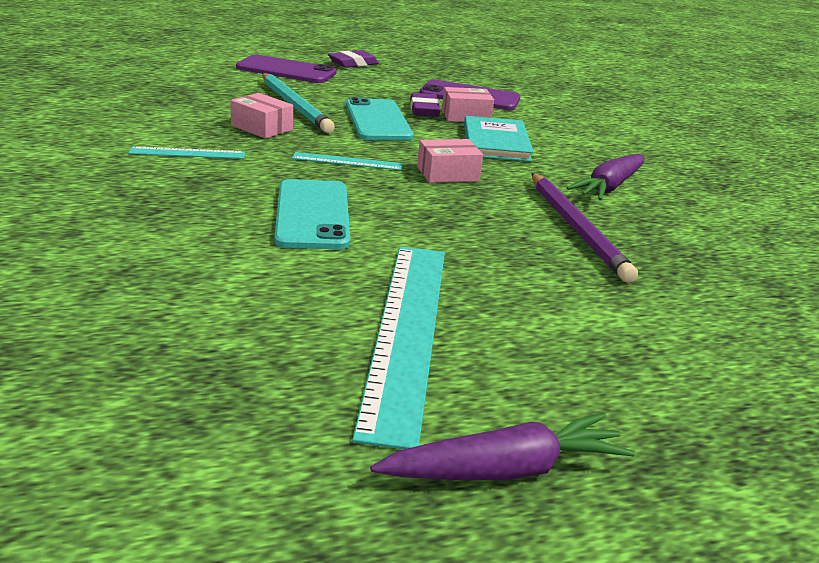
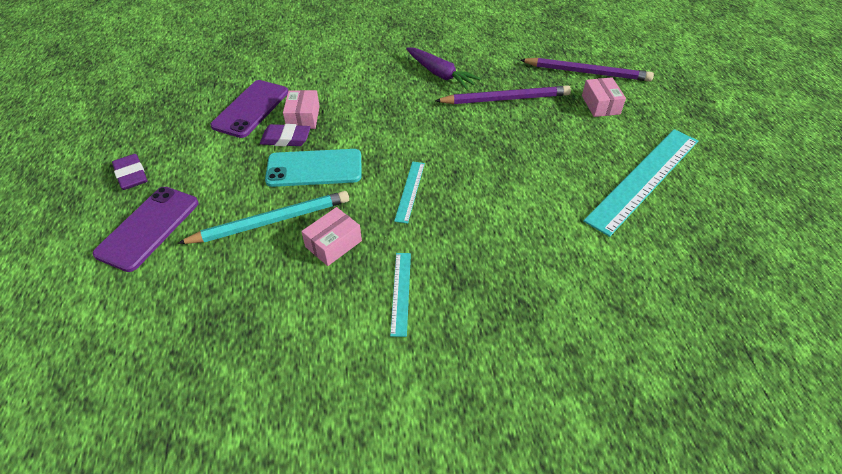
camera: 80 degrees left, 20 degrees up
turquoise phone [275,179,350,249] -> none
turquoise ruler [352,246,445,449] -> turquoise ruler turned 60 degrees counterclockwise [583,129,698,237]
purple carrot [370,413,635,480] -> none
pink box [417,139,483,183] -> pink box moved to [582,77,626,117]
turquoise book [464,116,534,162] -> none
none -> purple pencil [520,58,654,82]

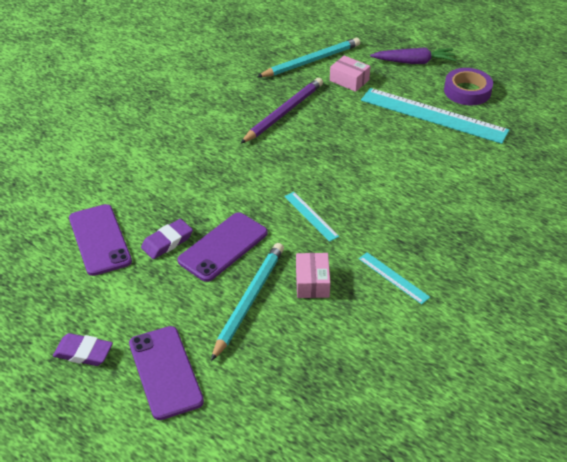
camera: 45 degrees left, 5 degrees down
turquoise phone [265,149,361,187] -> purple phone [177,212,268,282]
pink box [283,90,320,129] -> none
purple carrot [406,48,481,90] -> purple carrot moved to [370,47,456,64]
purple pencil [520,58,654,82] -> turquoise pencil [257,38,360,77]
turquoise ruler [583,129,698,237] -> turquoise ruler turned 60 degrees counterclockwise [361,88,509,144]
none -> purple tape [444,68,493,105]

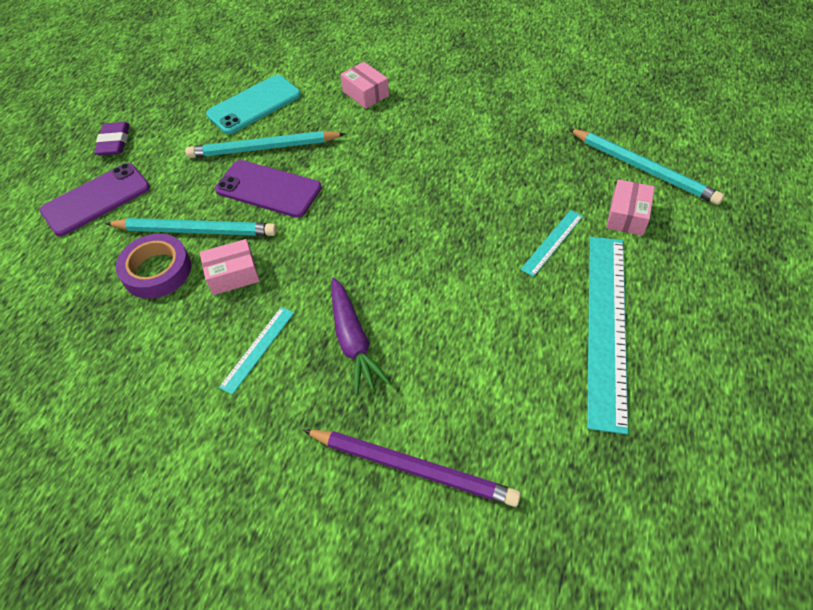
camera: 75 degrees right, 10 degrees up
purple phone [69,204,132,276] -> turquoise phone [206,75,301,134]
purple eraser [141,219,193,259] -> turquoise pencil [185,131,345,158]
purple pencil [240,78,323,144] -> purple pencil moved to [303,429,521,507]
turquoise ruler [284,192,339,242] -> turquoise ruler moved to [520,210,583,277]
purple carrot [370,47,456,64] -> purple carrot moved to [332,277,390,395]
purple tape [444,68,493,105] -> purple tape moved to [116,234,191,299]
none -> pink box [340,62,389,109]

